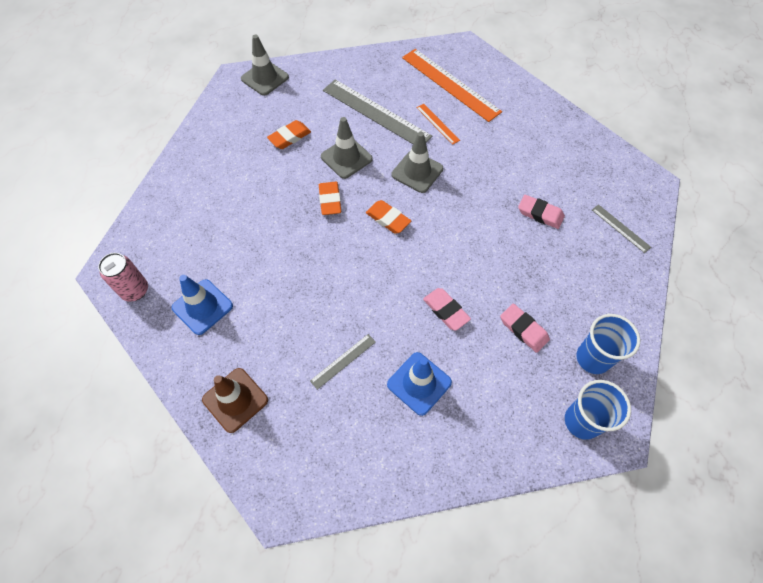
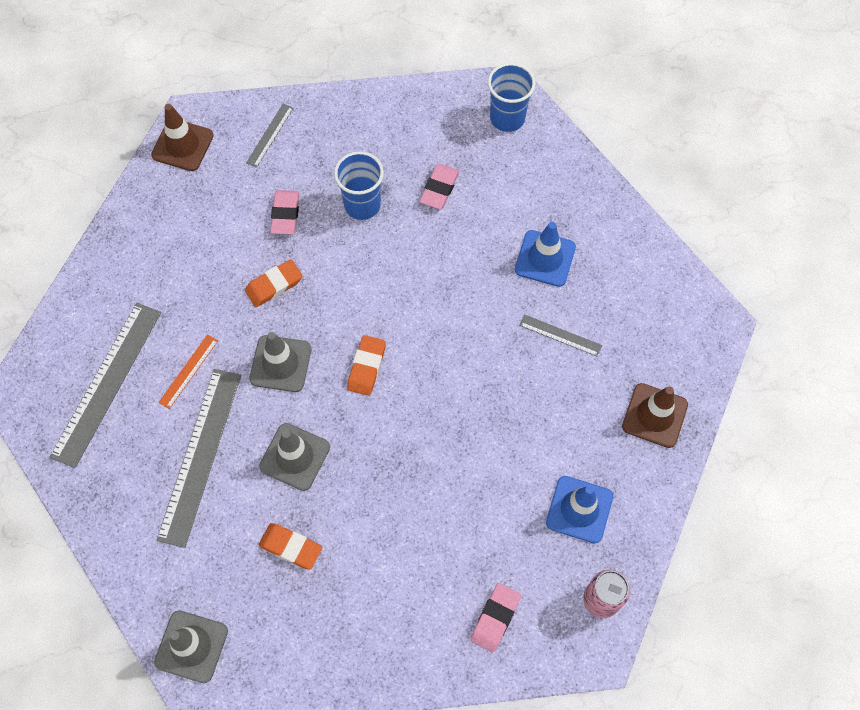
camera: 115 degrees left, 5 degrees up
orange eraser [319,182,341,215] -> orange eraser moved to [245,259,302,307]
orange ruler [402,49,502,122] -> grey ruler [49,303,161,468]
pink eraser [423,288,471,331] -> pink eraser moved to [470,583,521,653]
blue cup [576,314,640,374] -> blue cup moved to [334,151,384,220]
none -> brown traffic cone [151,104,214,171]

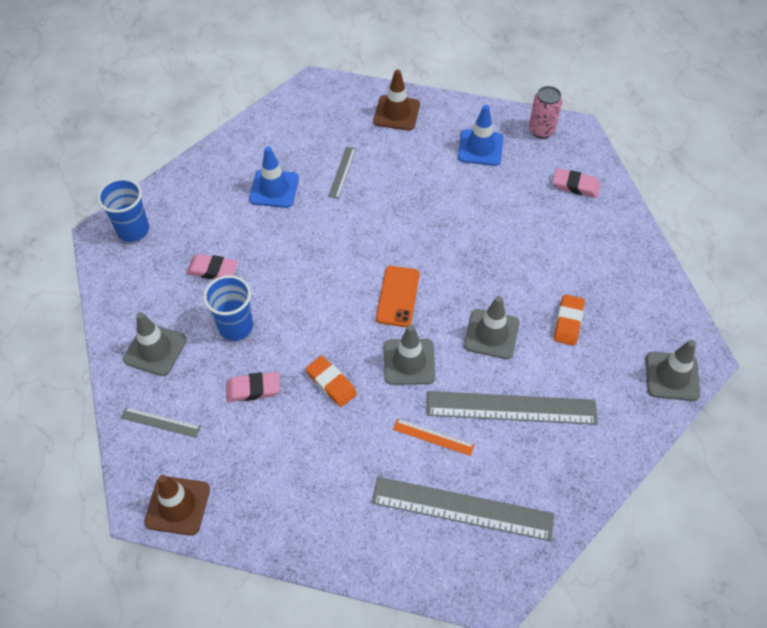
camera: 100 degrees left, 10 degrees down
orange eraser [347,335,386,396] -> orange phone [376,266,420,327]
none -> grey traffic cone [123,312,186,376]

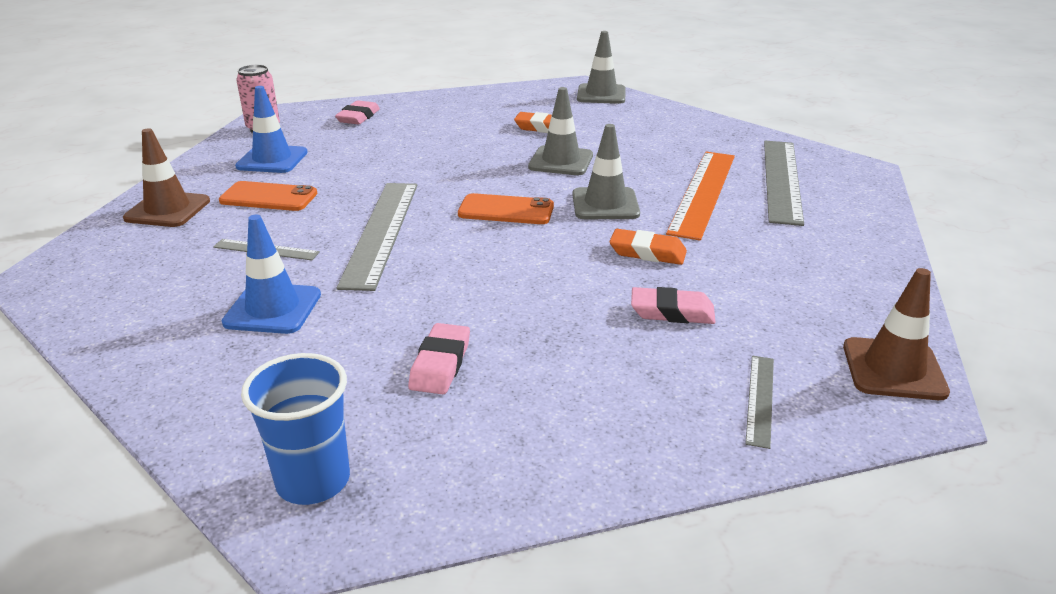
camera: 90 degrees left, 25 degrees down
grey traffic cone [123,312,186,376] -> none
blue cup [203,275,253,341] -> none
pink eraser [226,372,280,402] -> pink eraser turned 75 degrees counterclockwise [631,287,716,324]
orange eraser [306,356,357,407] -> orange eraser turned 60 degrees clockwise [609,229,687,265]
orange ruler [393,419,474,456] -> orange ruler [666,152,735,241], size x2.10
grey ruler [426,391,598,425] -> grey ruler moved to [337,183,417,291]
none -> orange phone [219,181,317,211]

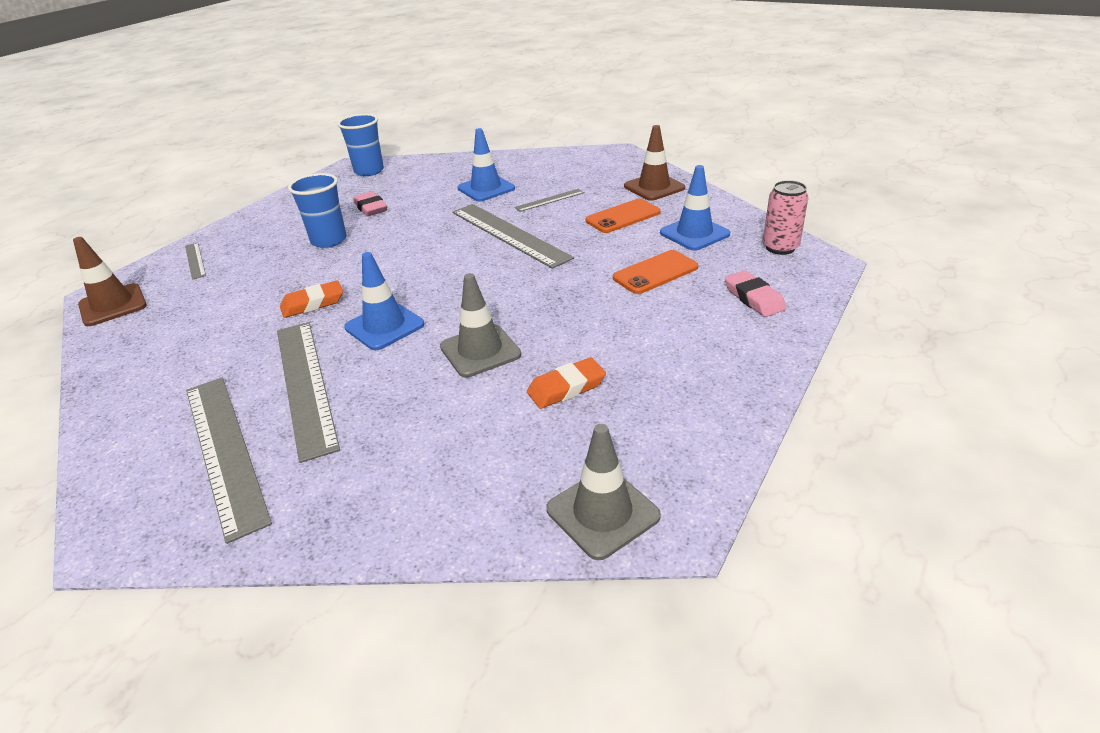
camera: 140 degrees right, 5 degrees up
orange phone [458,193,554,224] -> orange phone moved to [613,250,698,294]
grey traffic cone [573,124,640,219] -> blue traffic cone [344,252,424,350]
pink eraser [631,287,716,324] -> none
orange ruler [666,152,735,241] -> grey ruler [277,322,340,463]
none -> blue cup [288,173,347,248]

